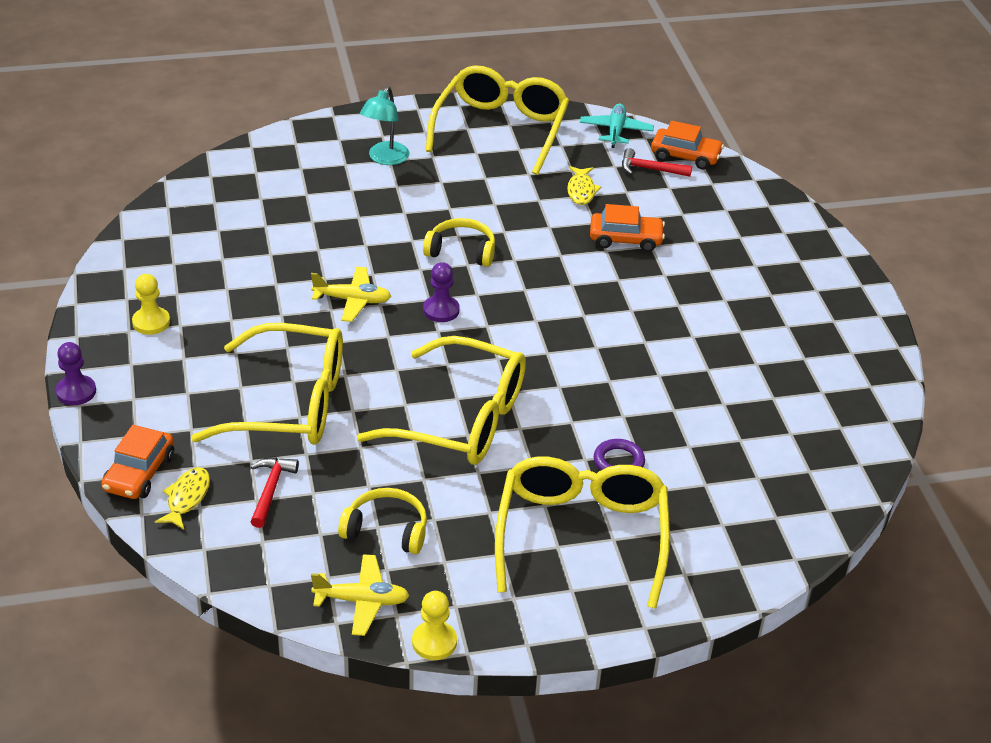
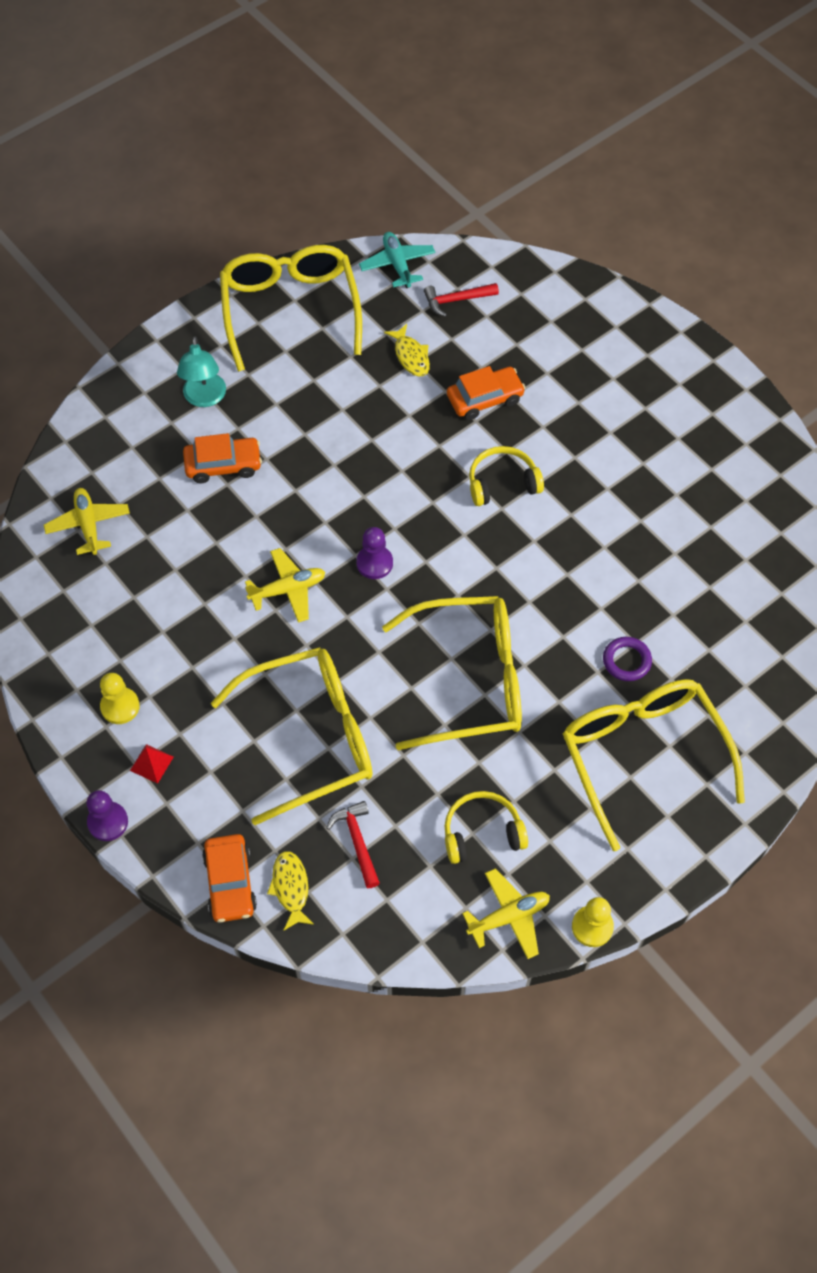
camera: 25 degrees left, 20 degrees up
yellow headphones [423,218,495,267] -> yellow headphones moved to [469,446,544,506]
orange car [651,121,724,170] -> orange car moved to [183,433,262,483]
none -> yellow plane [44,488,130,555]
none -> red pyramid [130,744,174,784]

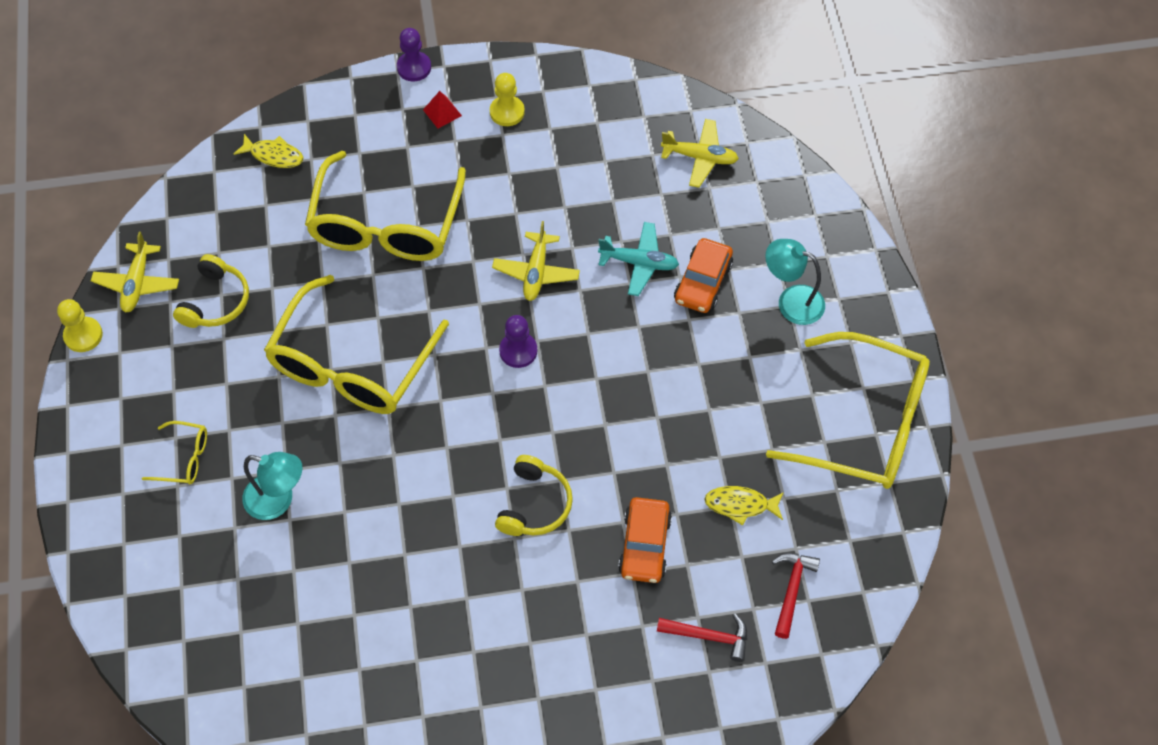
camera: 120 degrees right, 0 degrees up
orange car [202,834,257,922] -> none
red hammer [326,801,380,888] -> red hammer moved to [657,613,747,662]
turquoise plane [359,232,435,288] -> turquoise plane moved to [598,222,679,296]
yellow glasses [563,679,745,851] -> yellow glasses [142,421,207,484], size x0.42
purple ring [603,637,652,681] -> turquoise lamp [242,452,303,520]

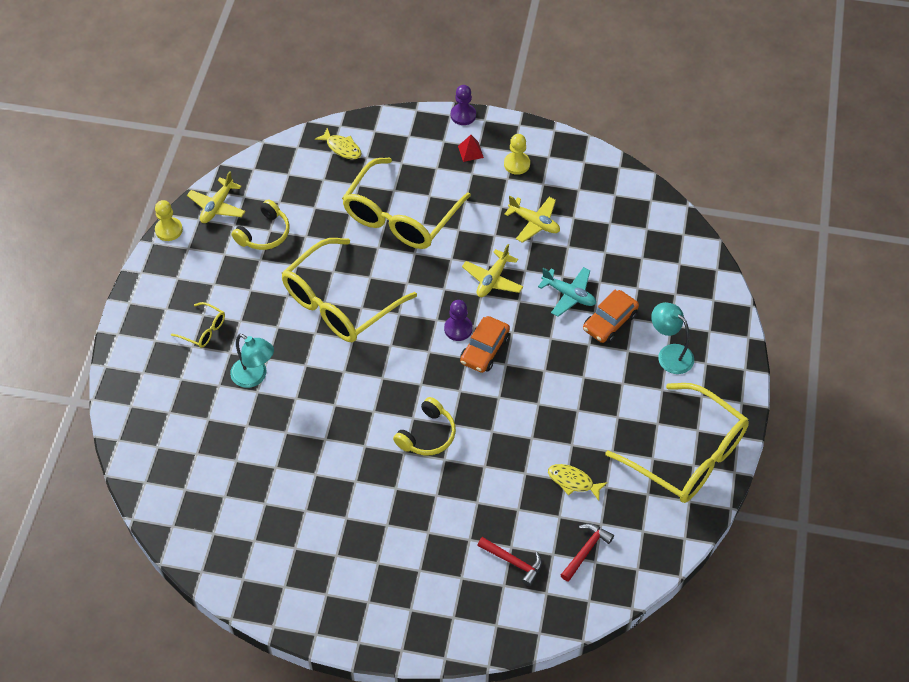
camera: 20 degrees right, 5 degrees down
orange car [618,497,672,583] -> orange car moved to [460,316,510,373]
yellow plane [661,119,739,188] -> yellow plane moved to [505,196,560,243]

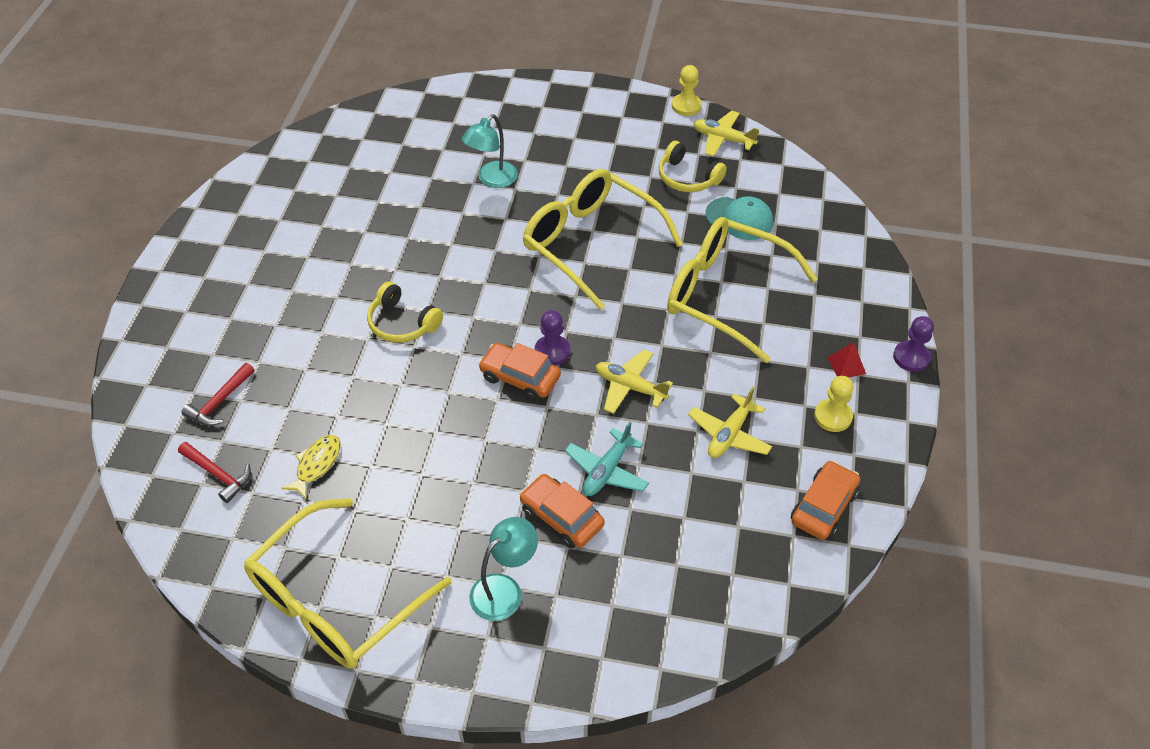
camera: 90 degrees right, 5 degrees down
yellow glasses [171,302,225,348] -> none
yellow fish [315,127,362,159] -> none
none -> turquoise cap [705,196,773,240]
none -> orange car [791,461,860,540]

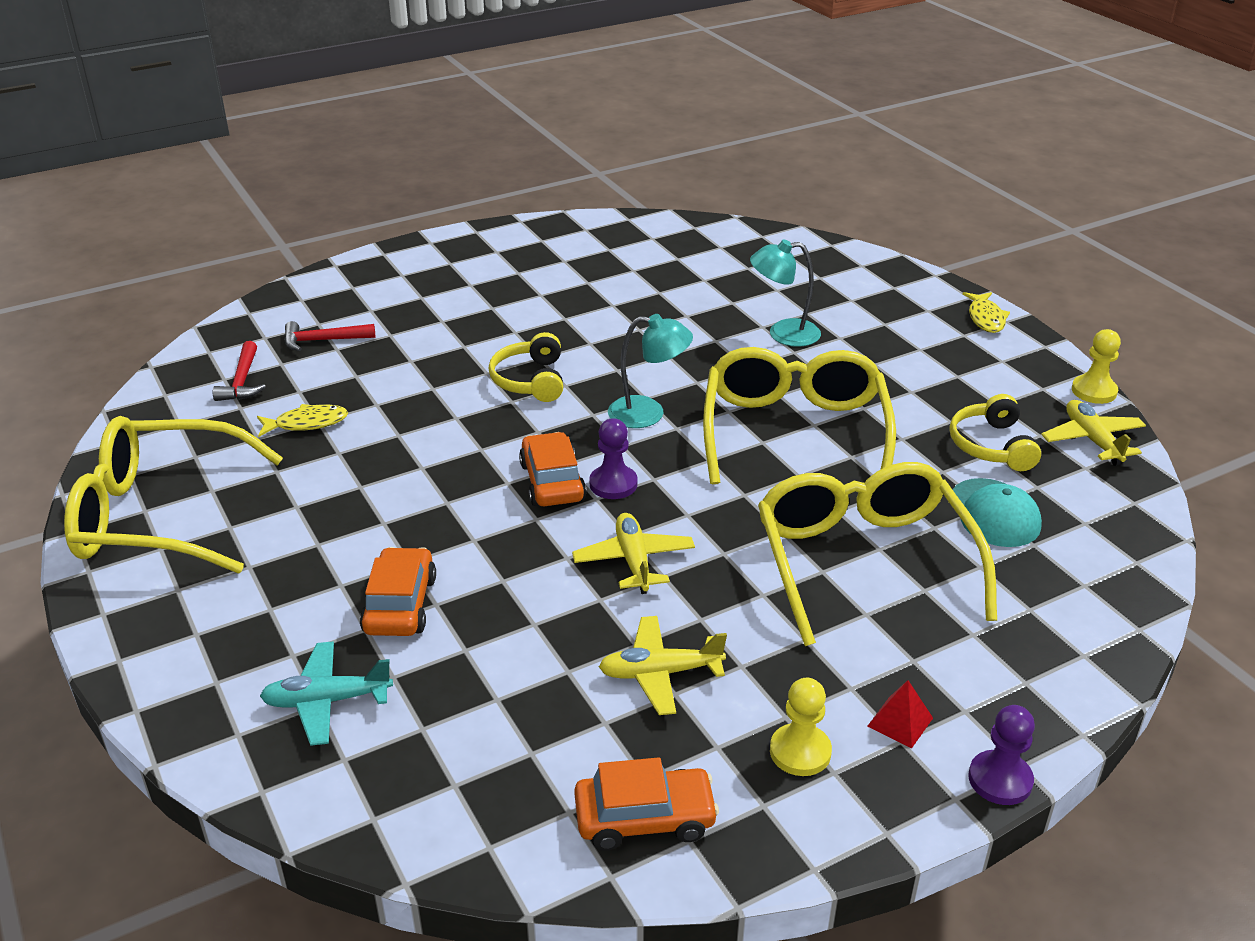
camera: 50 degrees right, 15 degrees down
turquoise lamp [469,517,538,621] -> turquoise lamp moved to [608,314,693,428]
turquoise plane [565,422,649,496] -> turquoise plane moved to [260,641,393,746]
none -> yellow fish [963,292,1010,333]

